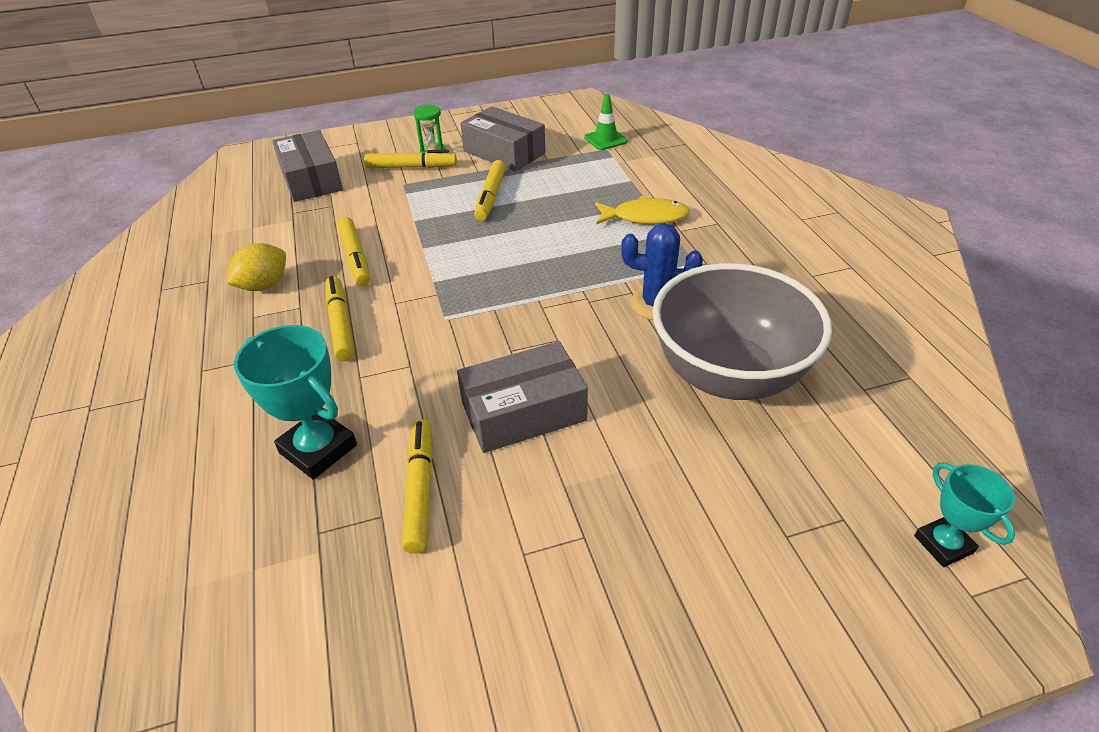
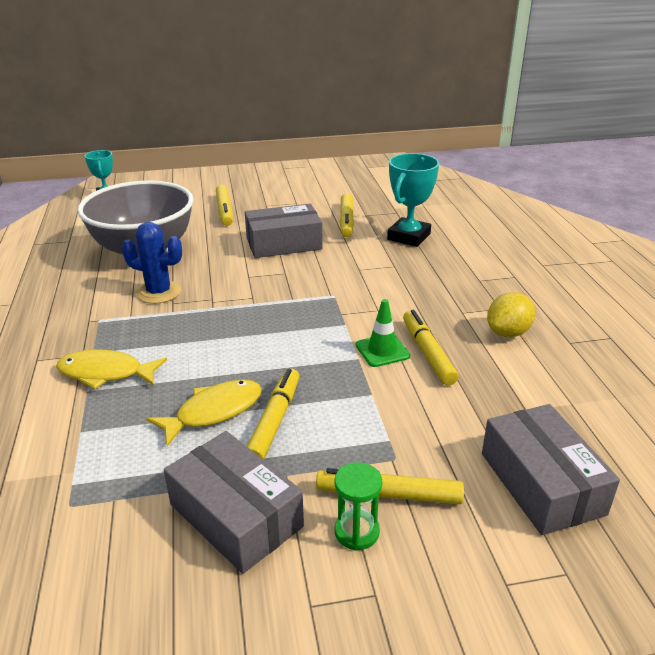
camera: 175 degrees left, 10 degrees down
turquoise trophy [234,325,357,480] -> turquoise trophy turned 75 degrees clockwise [387,153,439,247]
yellow marker [325,276,355,361] -> yellow marker moved to [216,185,233,226]
green traffic cone [584,94,628,150] -> green traffic cone moved to [356,299,410,367]
none -> yellow fish [147,380,262,446]

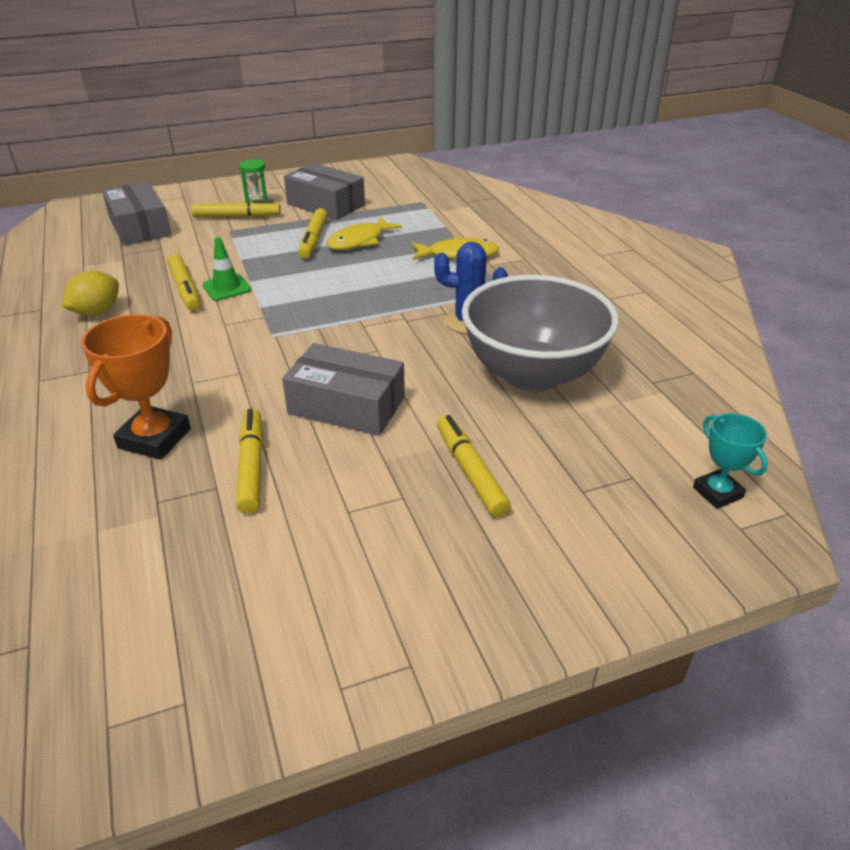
camera: 170 degrees right, 5 degrees up
grey box [245,204,323,258] -> grey box turned 45 degrees clockwise [282,343,405,436]
turquoise trophy [387,153,439,247] -> orange trophy [81,314,191,460]

